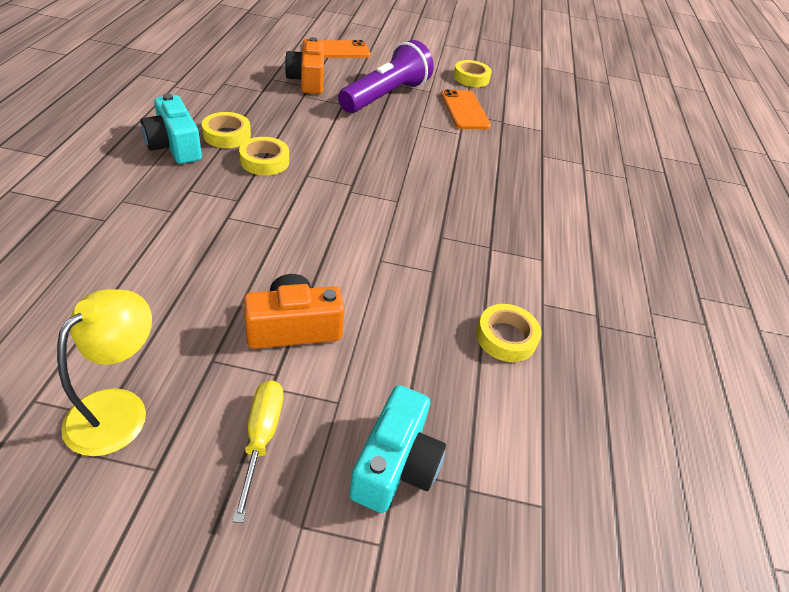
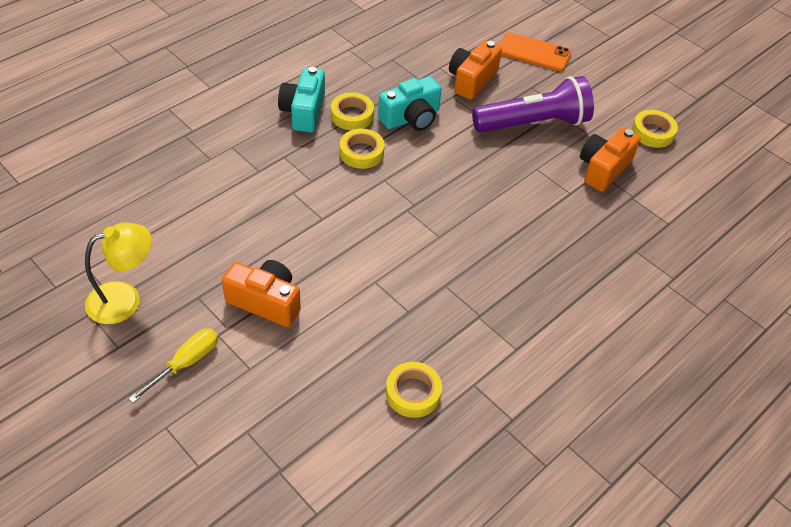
camera: 40 degrees right, 5 degrees up
turquoise camera [349,385,446,513] -> turquoise camera moved to [378,76,442,131]
orange phone [441,89,491,129] -> orange camera [580,127,641,192]

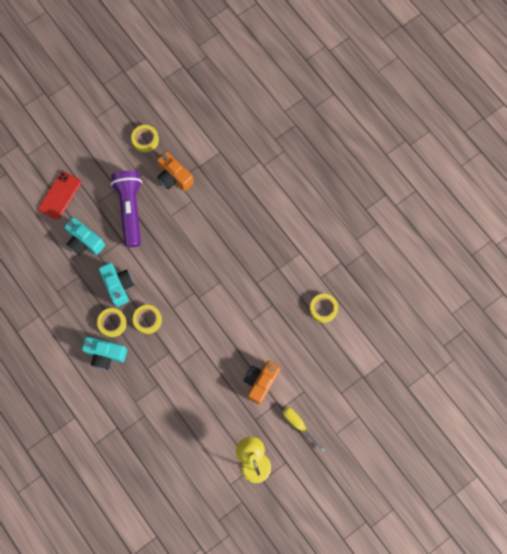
camera: 80 degrees left, 25 degrees up
orange camera [449,40,502,100] -> turquoise camera [64,217,105,255]
orange phone [500,32,571,71] -> red phone [38,171,81,220]

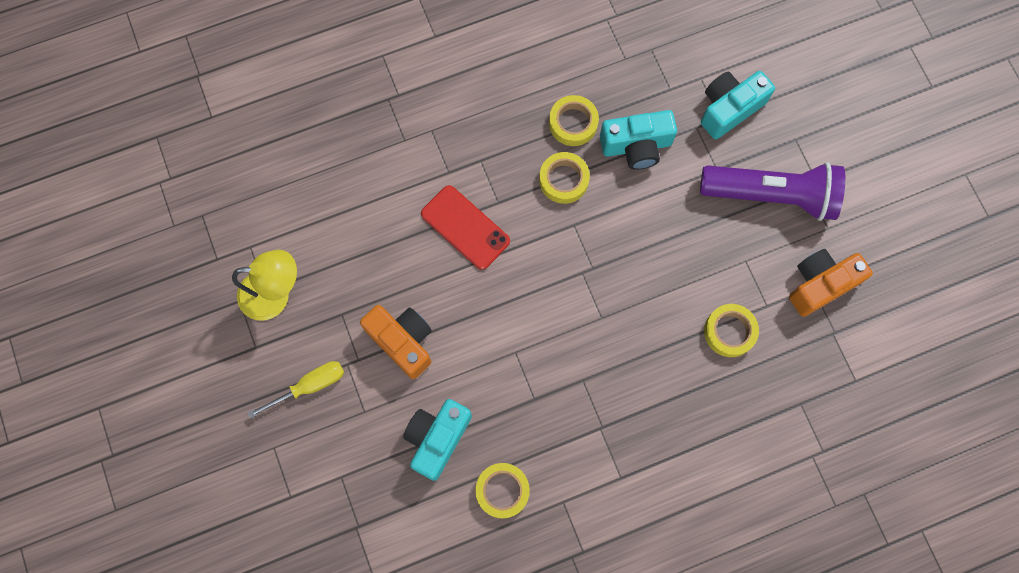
camera: 105 degrees right, 0 degrees up
red phone [38,171,81,220] -> red phone moved to [421,185,510,270]
turquoise camera [82,337,127,370] -> turquoise camera moved to [403,399,472,481]
yellow tape [131,125,159,152] -> yellow tape moved to [704,304,759,357]

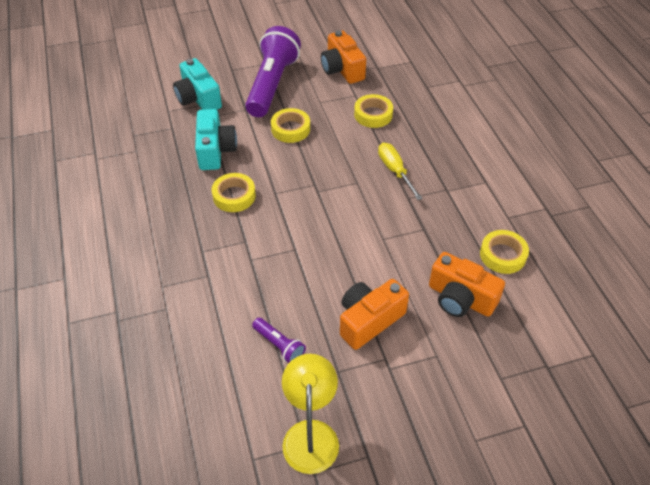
camera: 85 degrees left, 25 degrees down
yellow screwdriver [248,361,344,418] -> yellow screwdriver moved to [378,143,423,200]
turquoise camera [403,399,472,481] -> orange camera [429,252,505,317]
red phone [421,185,510,270] -> none
yellow tape [549,95,599,146] -> yellow tape moved to [271,108,310,143]
none -> purple flashlight [252,318,306,363]

